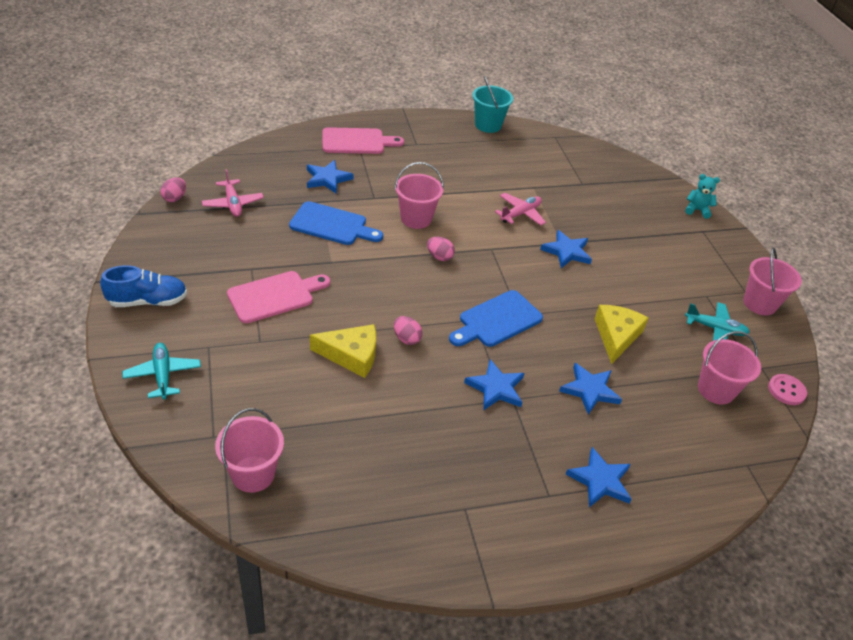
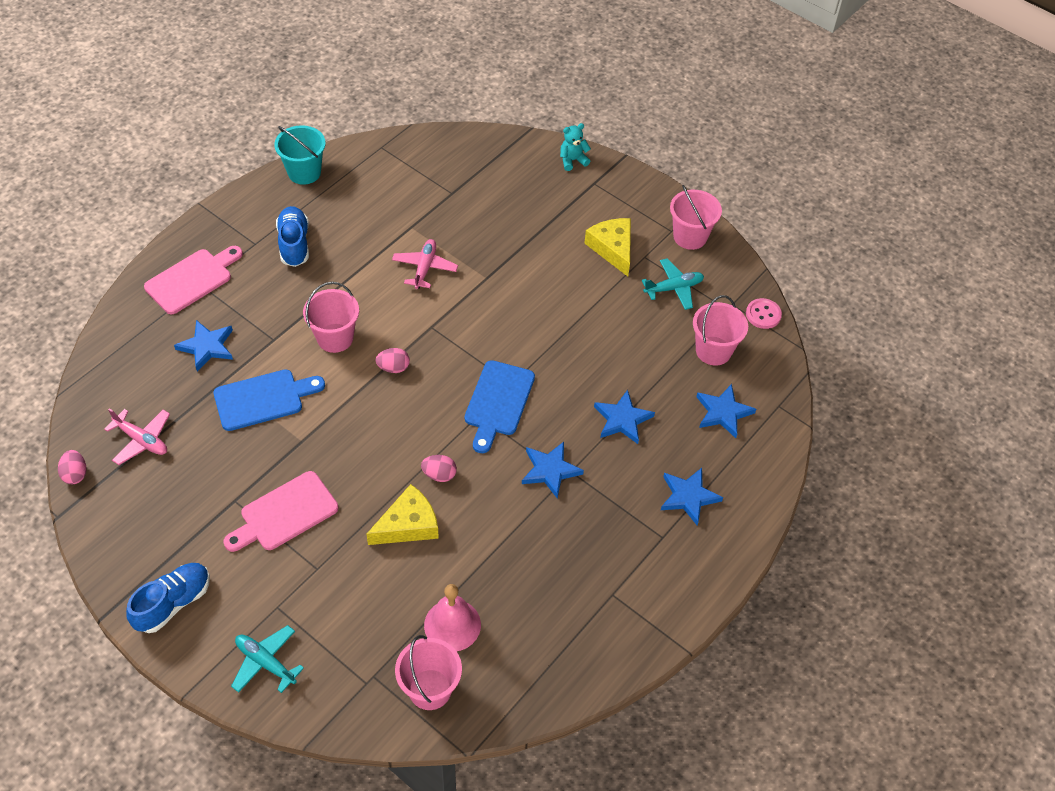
camera: 35 degrees left, 10 degrees up
pink cutting board [227,271,330,323] -> pink cutting board turned 150 degrees counterclockwise [223,471,338,552]
blue star [540,230,592,268] -> blue star moved to [696,384,756,438]
yellow cheese [595,305,648,364] -> yellow cheese moved to [584,218,631,276]
none -> blue shoe [276,206,309,267]
none -> pink bell [424,584,481,651]

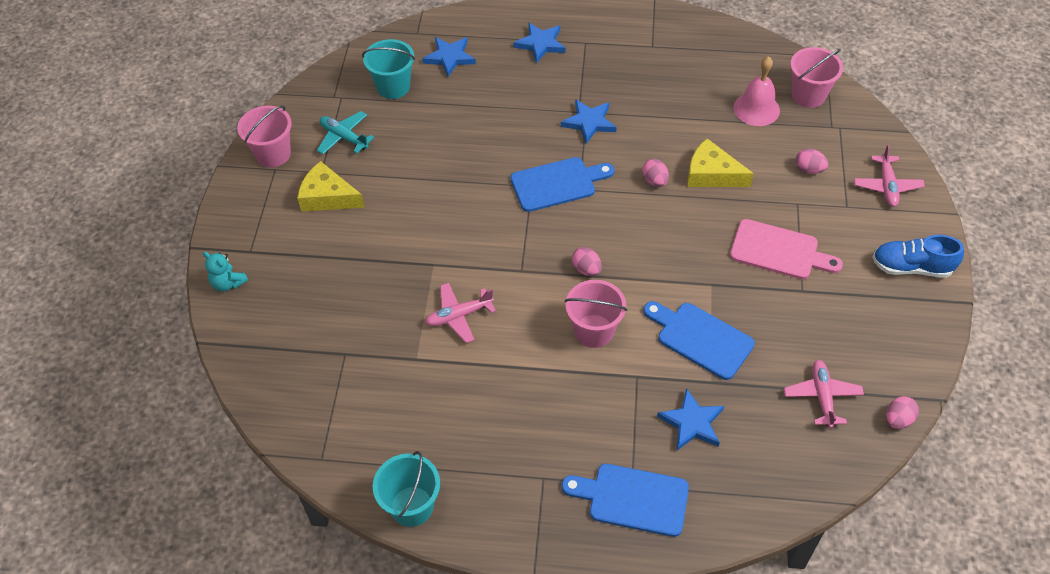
camera: 120 degrees left, 0 degrees up
pink cutting board [144,246,243,314] -> blue cutting board [562,464,689,537]
turquoise plane [231,625,304,693] -> pink plane [854,145,925,207]
blue shoe [276,206,309,267] -> none
yellow cheese [584,218,631,276] -> yellow cheese turned 75 degrees clockwise [297,161,365,212]
blue star [594,390,655,444] -> none
pink bucket [693,295,748,366] -> turquoise bucket [362,39,415,99]
pink button [746,298,782,329] -> none
none -> pink egg [795,149,828,174]

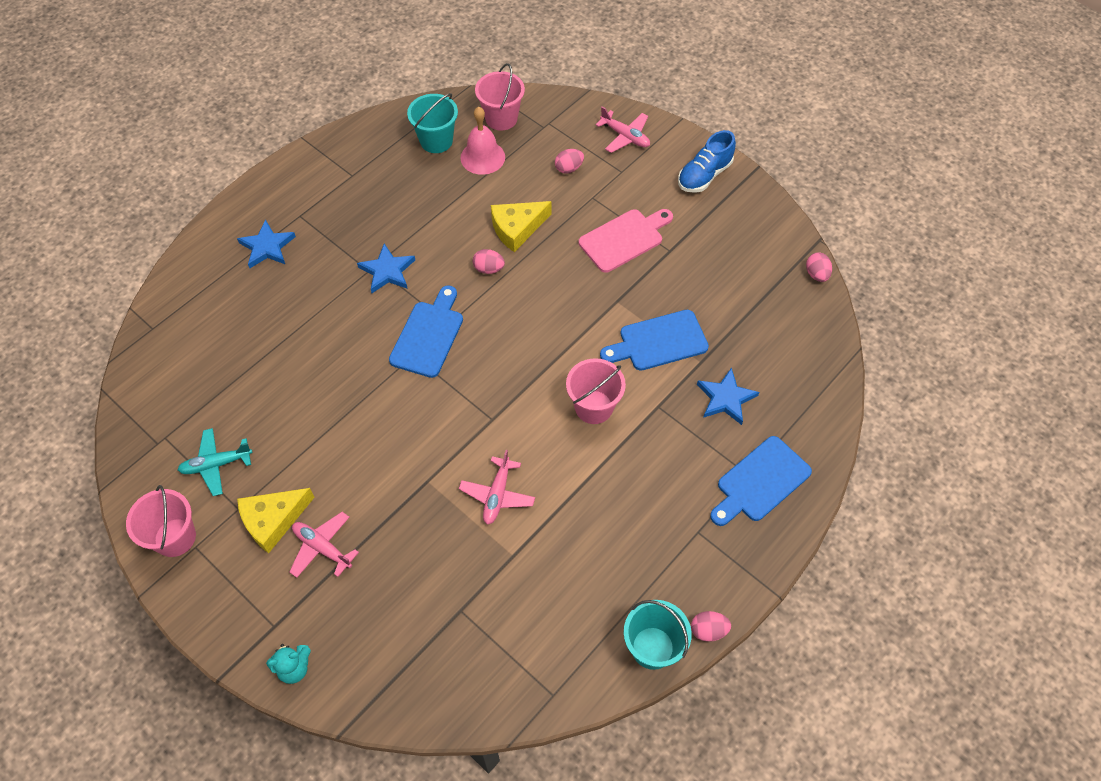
camera: 55 degrees left, 5 degrees up
turquoise bucket [362,39,415,99] -> turquoise bucket moved to [407,93,458,153]
blue star [422,37,476,77] -> none
pink egg [572,247,602,276] -> pink egg moved to [691,611,731,642]
pink plane [784,360,864,428] -> pink plane moved to [289,512,359,578]

